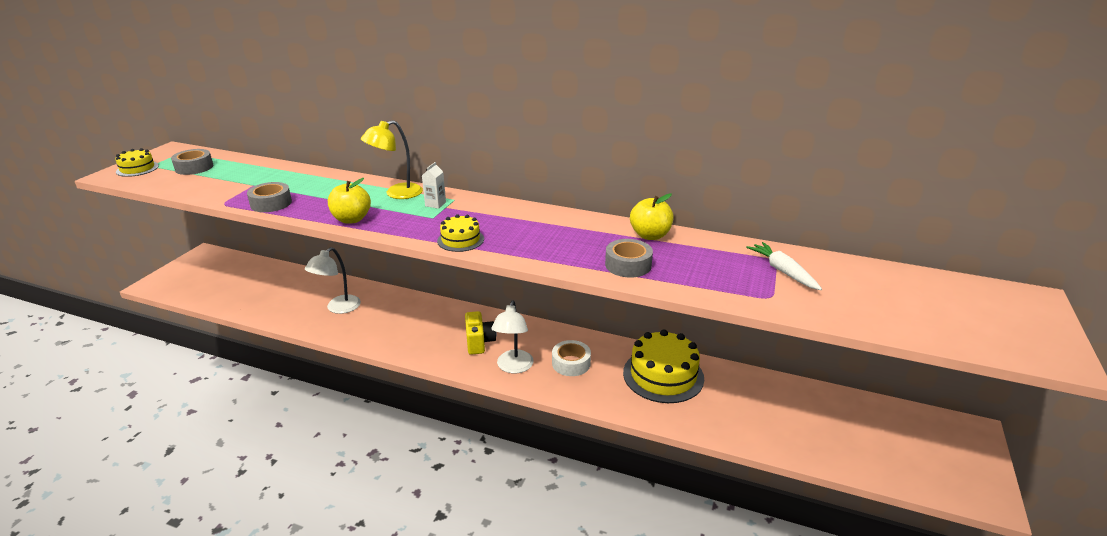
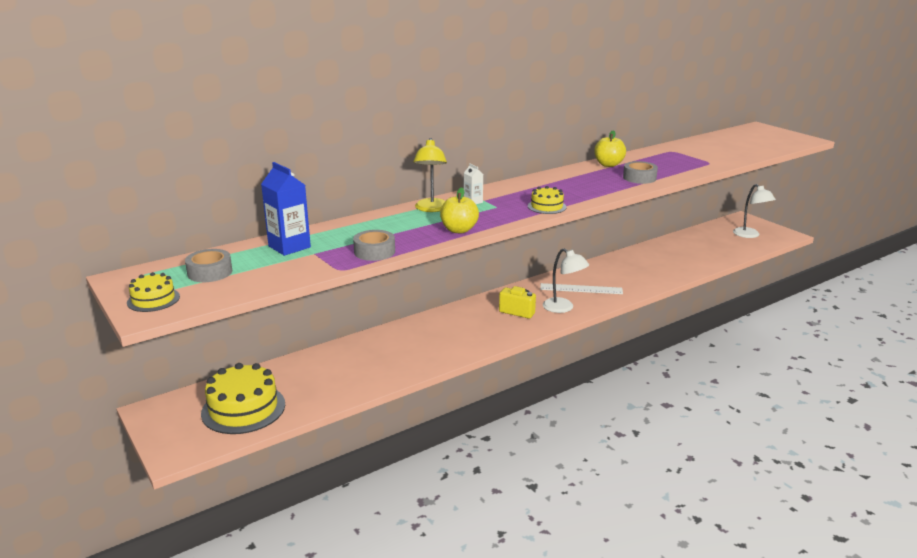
camera: 55 degrees left, 5 degrees down
white lamp [305,247,361,314] -> white lamp moved to [733,184,776,238]
white tape [552,340,591,376] -> white ruler [540,283,623,294]
yellow cake [623,330,704,403] -> yellow cake moved to [201,363,285,434]
white carrot [746,242,822,290] -> none
none -> blue carton [261,162,311,256]

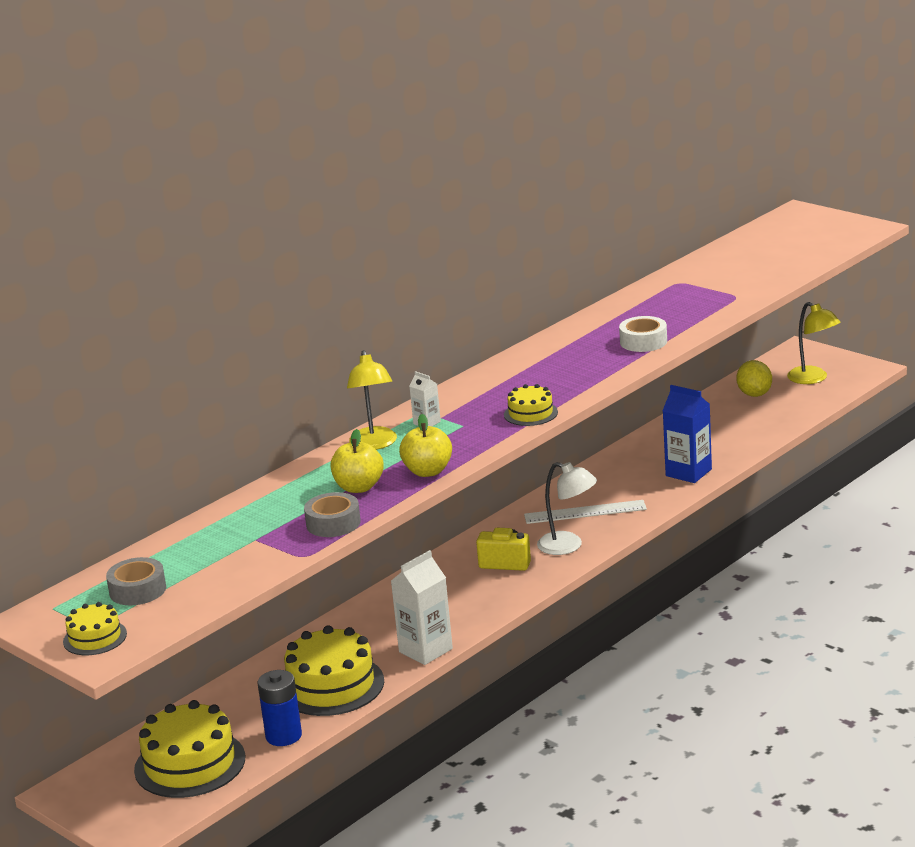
camera: 10 degrees left, 0 degrees up
blue carton [261,162,311,256] -> blue carton moved to [663,385,712,483]
yellow apple [594,130,626,167] -> yellow apple moved to [331,429,384,493]
grey tape [623,161,658,184] -> white tape [619,316,667,352]
white lamp [733,184,776,238] -> yellow lamp [787,302,840,384]
none -> blue battery [258,670,302,746]
none -> yellow cake [284,625,384,716]
none -> white carton [391,550,453,665]
none -> yellow lemon [736,360,772,397]

